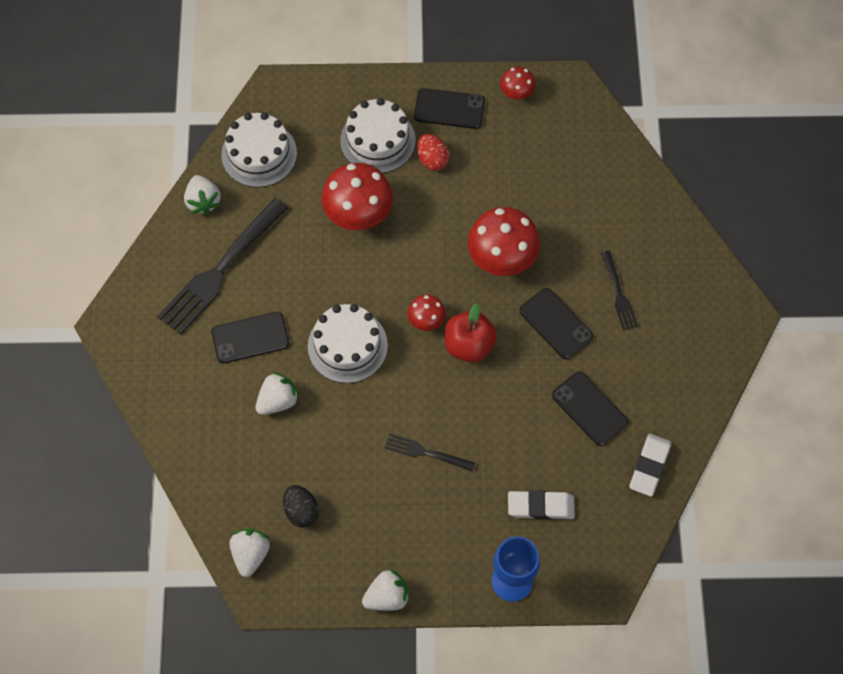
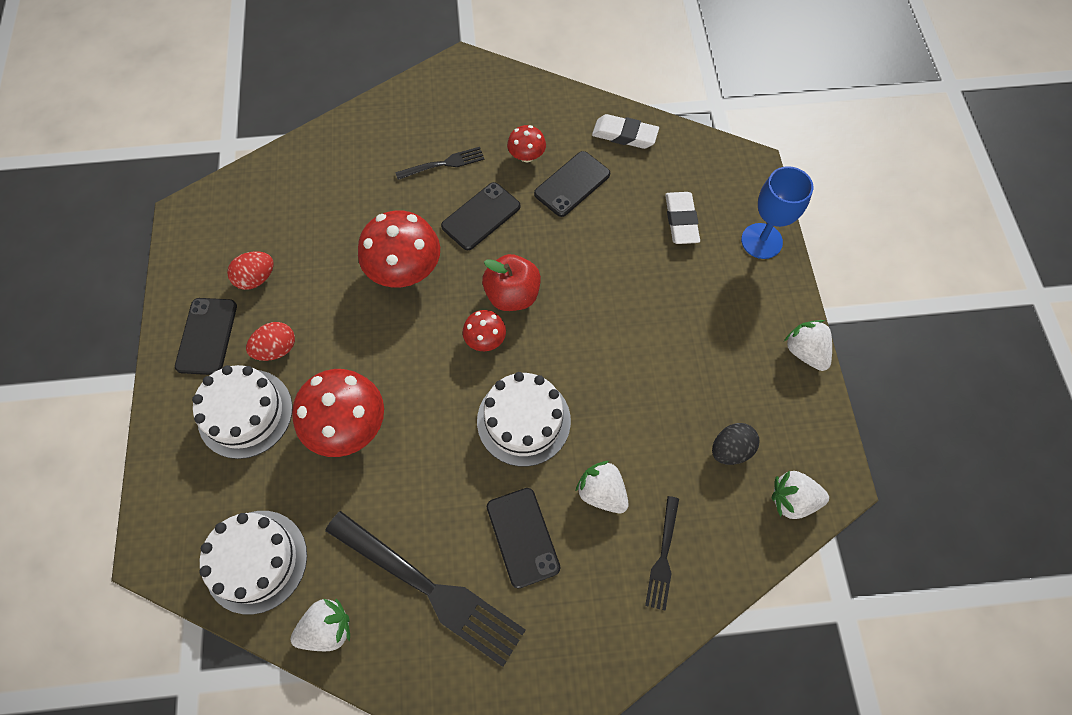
camera: 95 degrees left, 0 degrees up
black fork [385,433,475,471] -> black fork moved to [645,496,679,610]
red mushroom [500,67,536,100] -> red mushroom moved to [507,125,546,162]
none -> red egg [227,252,274,290]

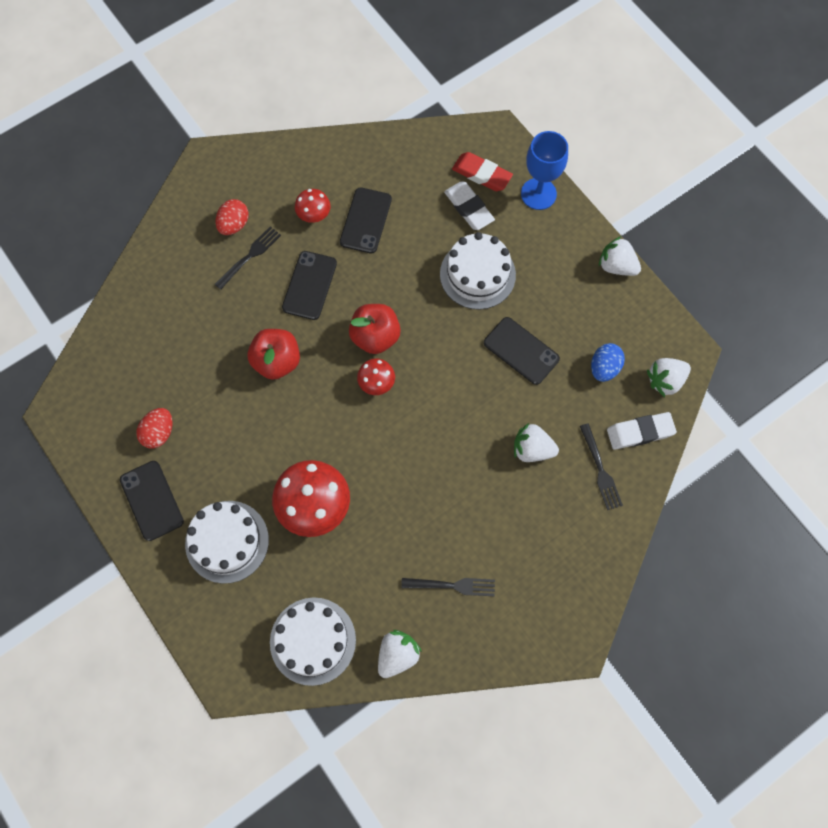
camera: 30 degrees left, 5 degrees up
red egg [246,322,295,361] -> red egg moved to [216,199,249,235]
black fork [325,511,526,667] -> black fork [401,578,495,596], size x0.50
red mushroom [358,211,440,287] -> red apple [248,329,300,380]
white cake [477,372,571,466] -> white cake moved to [440,232,516,310]
black phone [487,488,560,589] -> black phone moved to [484,317,560,385]
white eraser [592,114,659,149] -> white eraser moved to [607,412,677,450]
black egg [712,423,759,465] -> blue egg [591,343,625,382]
none -> red eraser [452,152,513,191]

